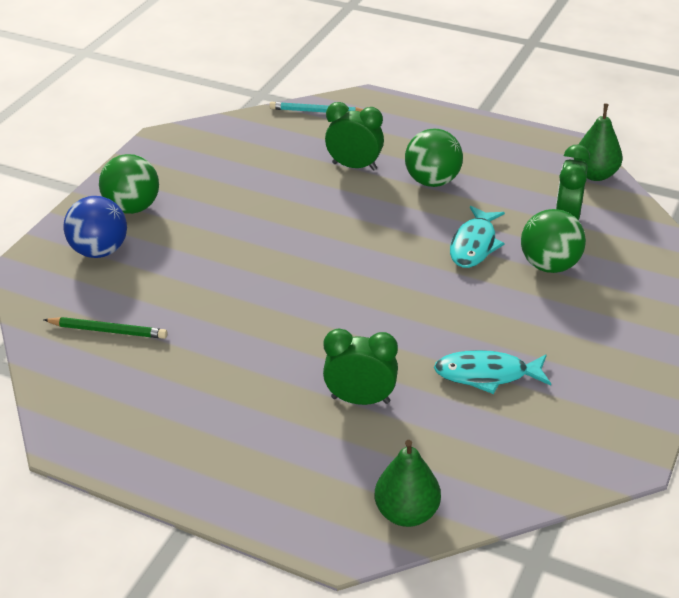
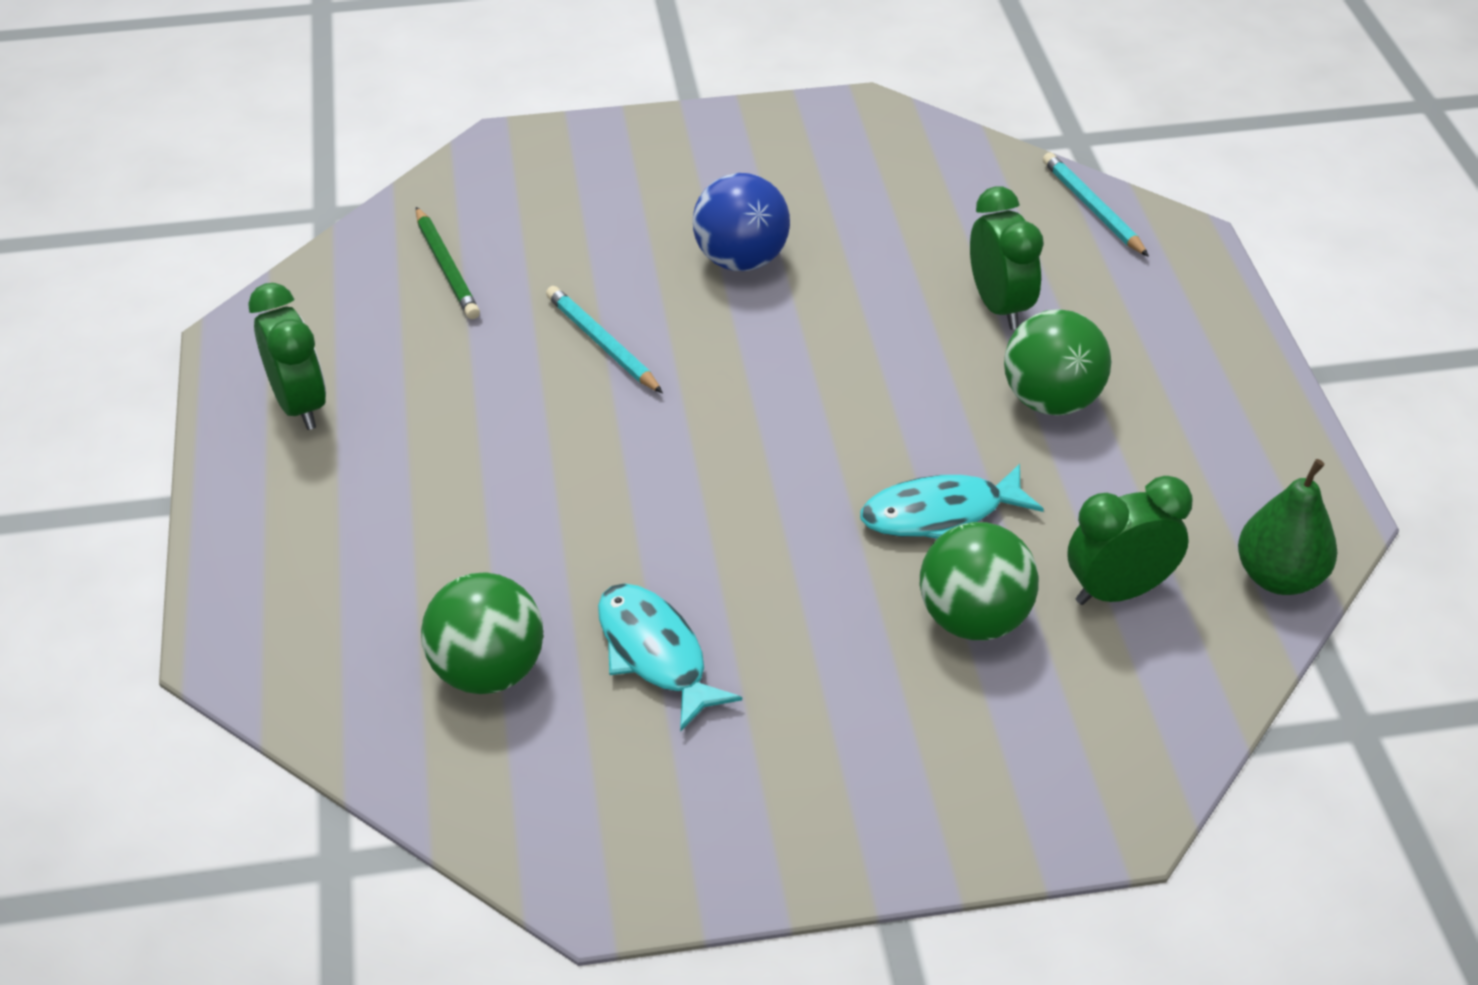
camera: 55 degrees right, 5 degrees up
blue ball [64,196,127,258] -> blue ball moved to [693,173,790,271]
green ball [99,154,159,214] -> green ball moved to [421,572,543,694]
green clock [323,328,398,405] -> green clock moved to [248,283,326,430]
green pear [375,440,441,527] -> none
none -> turquoise pencil [546,286,663,393]

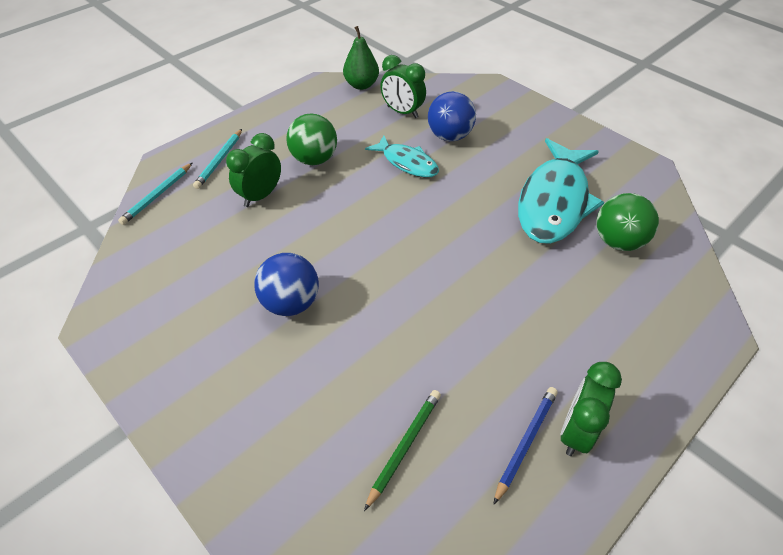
camera: 125 degrees left, 5 degrees up
turquoise pencil [546,286,663,393] -> turquoise pencil moved to [193,129,242,189]
turquoise fish [598,584,742,732] -> turquoise fish [518,138,604,244], size x1.81
green ball [920,522,1039,640] -> blue ball [428,91,476,141]
none -> blue pencil [493,387,558,505]

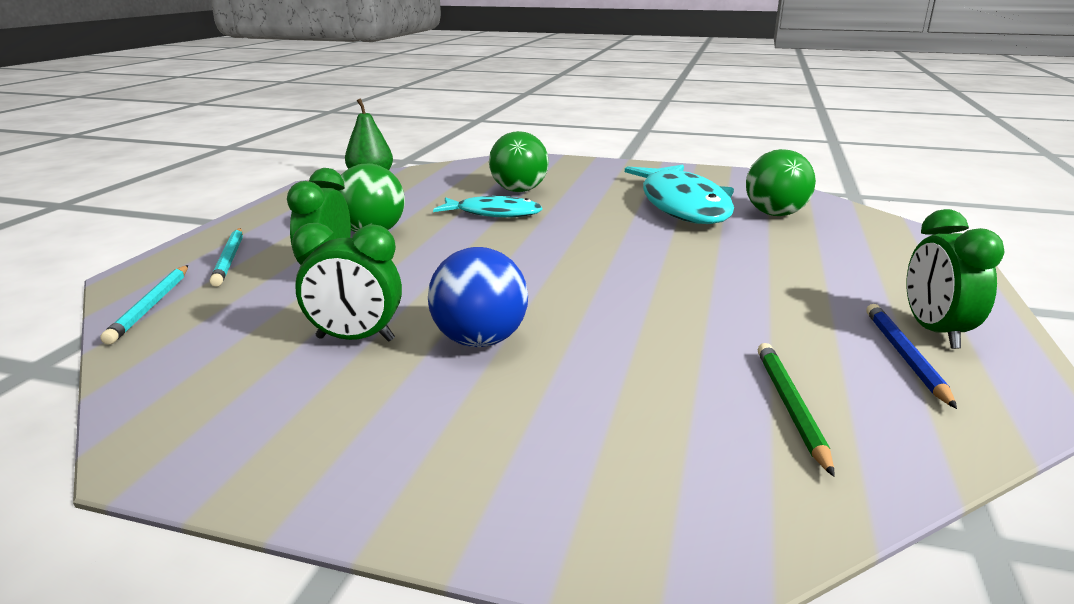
camera: 30 degrees left, 25 degrees down
green clock [380,55,426,118] -> green clock moved to [292,223,402,342]
blue ball [428,91,476,141] -> green ball [489,131,549,192]

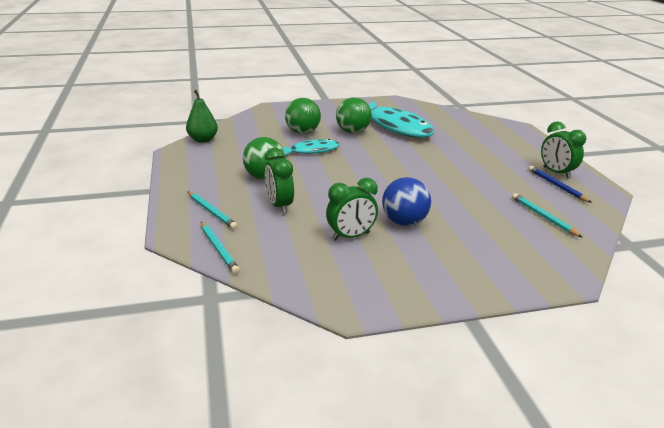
camera: 30 degrees left, 5 degrees up
green ball [746,149,816,216] -> green ball moved to [336,97,372,134]
green pencil [758,343,834,477] -> turquoise pencil [512,193,583,238]

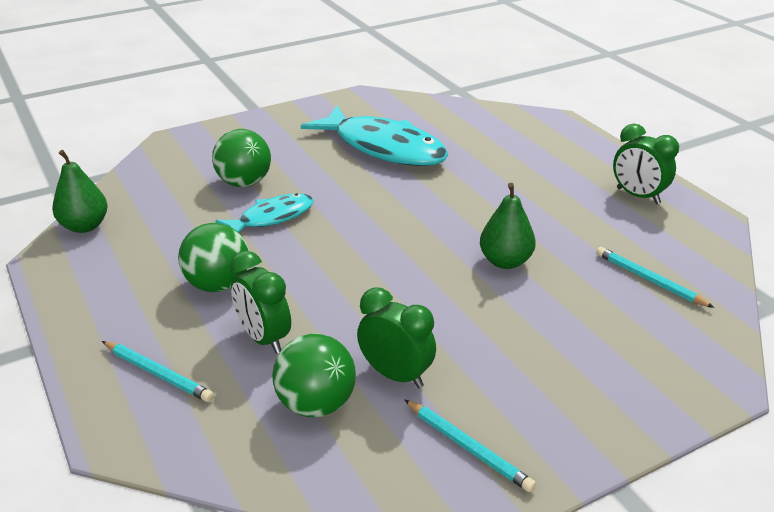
camera: 15 degrees left, 5 degrees up
turquoise pencil [201,222,240,274] -> turquoise pencil moved to [404,399,536,492]
green clock [326,178,378,241] -> green clock turned 105 degrees counterclockwise [357,287,436,388]
green ball [336,97,372,134] -> green ball moved to [272,334,356,417]
blue ball [382,177,431,226] -> none
blue pencil [529,166,592,203] -> none
none -> green pear [480,183,536,269]

